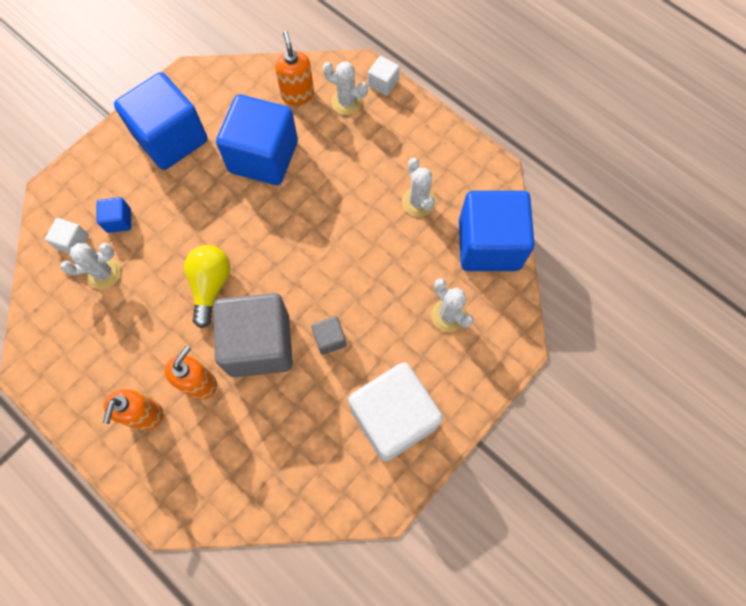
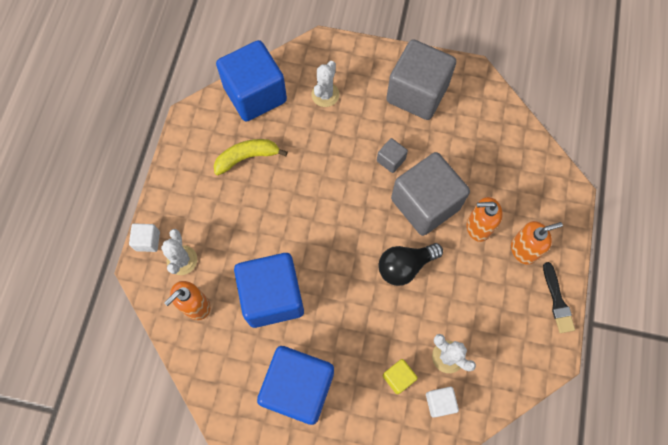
camera: 120 degrees left, 0 degrees up
blue cube [96,197,131,233] -> yellow cube [383,359,418,394]
yellow light bulb [184,245,230,328] -> black light bulb [378,243,443,286]
white cube [348,362,443,462] -> grey cube [386,39,456,120]
white cactus [402,158,435,217] -> yellow banana [214,139,288,175]
none -> black brush [543,262,575,333]

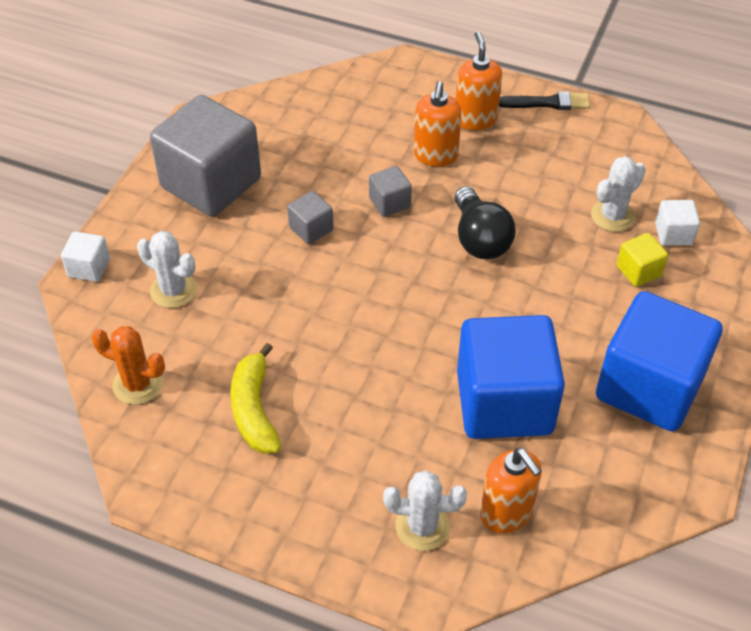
camera: 80 degrees left, 20 degrees down
white cube [129,223,160,252] -> white cube moved to [61,232,110,282]
blue cube [216,40,287,122] -> orange cactus [91,326,165,405]
grey cube [391,152,470,236] -> grey cube [369,166,412,217], size x0.43

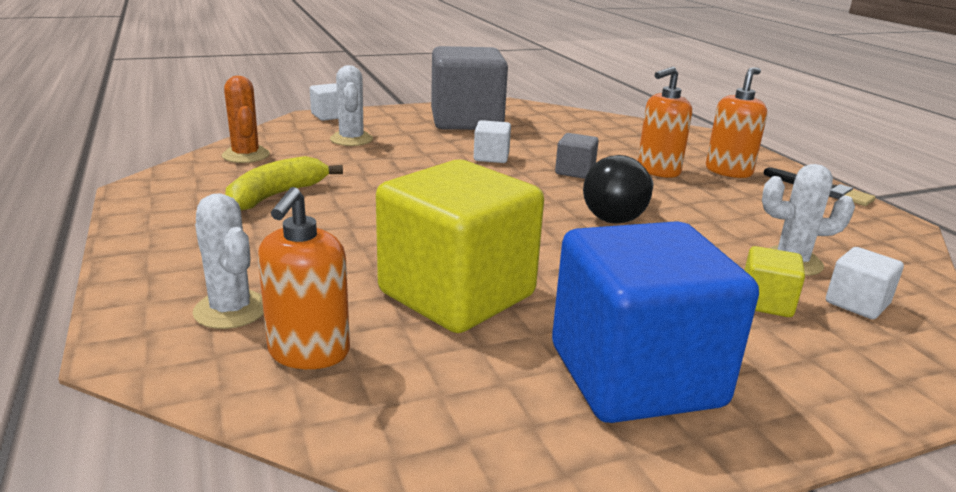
camera: 45 degrees right, 25 degrees down
grey cube [287,191,334,244] -> white cube [474,120,511,163]
blue cube [457,315,565,439] -> yellow cube [376,160,544,333]

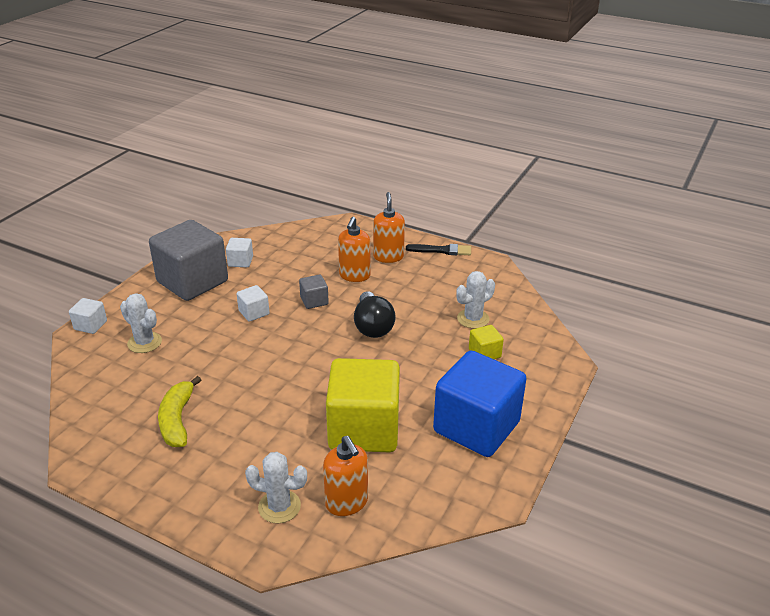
camera: 40 degrees left, 10 degrees up
orange cactus [222,76,270,163] -> none
white cube [826,247,904,319] -> white cube moved to [226,238,253,267]

